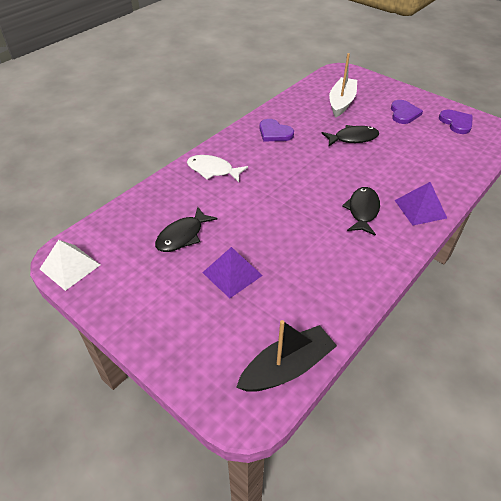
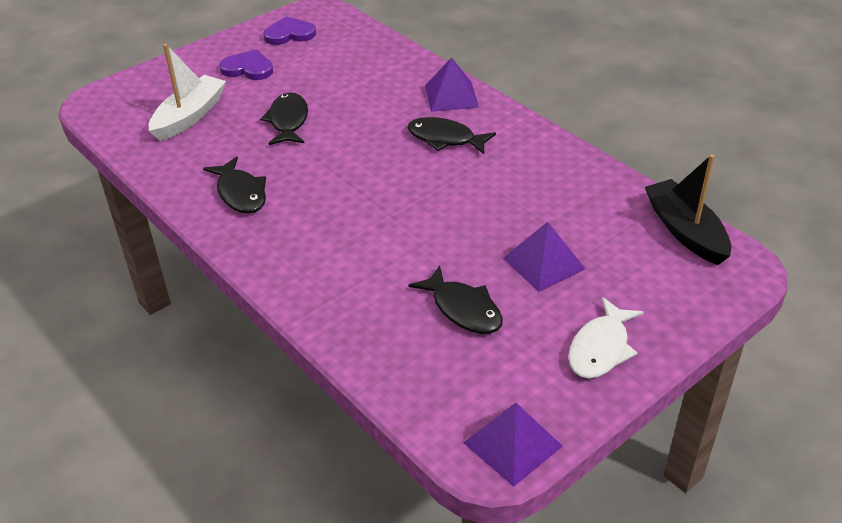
camera: 80 degrees left, 5 degrees down
white pyramid [40,240,100,291] -> purple pyramid [463,403,563,487]
white fish [187,155,248,182] -> white fish moved to [568,297,643,379]
purple heart [259,119,294,141] -> black fish [203,157,266,213]
white boat [329,53,357,118] -> white boat turned 90 degrees clockwise [149,44,226,141]

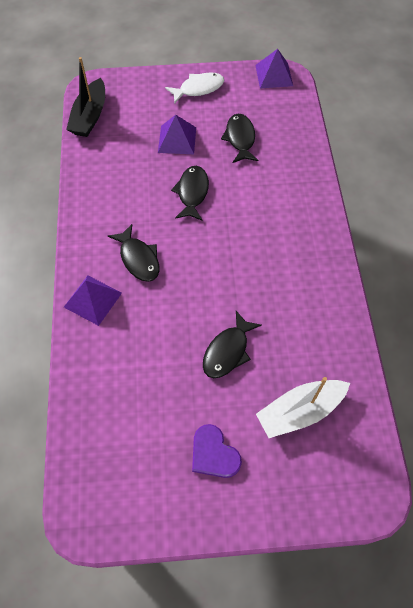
camera: 145 degrees left, 20 degrees up
black fish [203,157,266,213] -> black fish moved to [171,166,209,221]
purple heart [264,16,316,45] -> none

